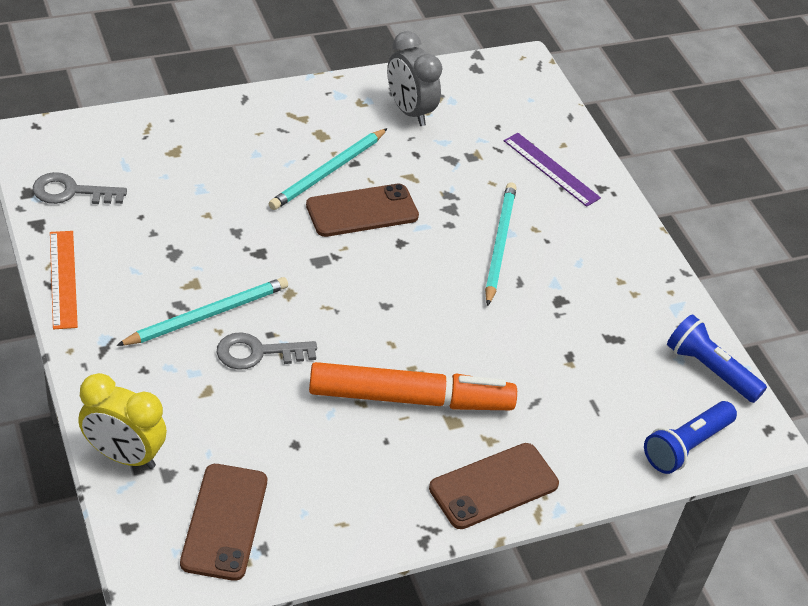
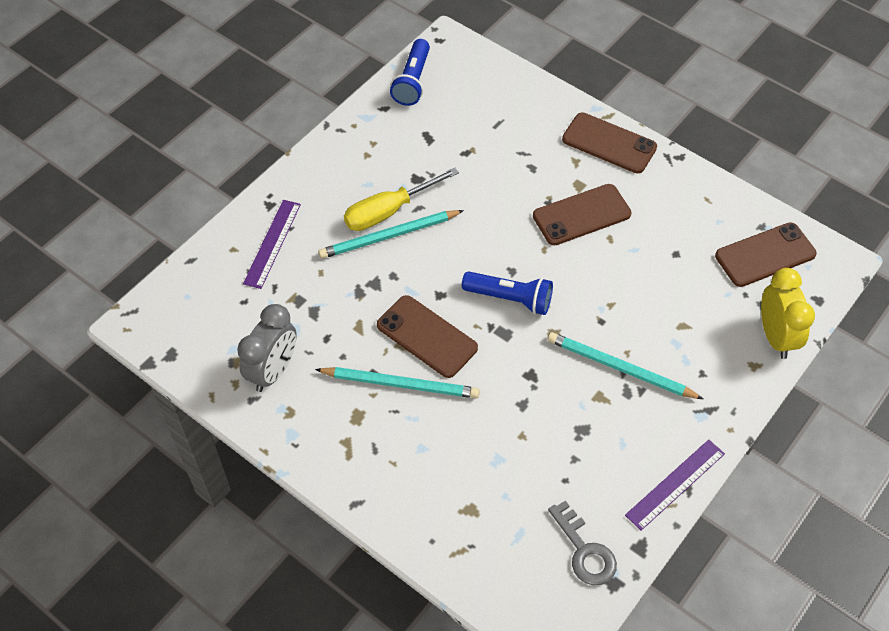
camera: 115 degrees left, 10 degrees up
orange ruler [50,231,78,329] -> purple ruler [625,440,725,531]
grey key [216,332,317,370] -> none
orange marker [309,362,517,410] -> brown phone [533,184,631,245]
blue flashlight [644,401,737,474] -> blue flashlight moved to [462,271,553,315]
none -> yellow screwdriver [344,168,459,231]

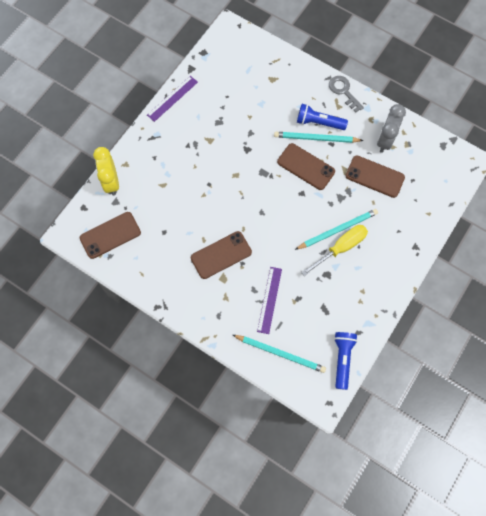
camera: 175 degrees right, 15 degrees up
purple ruler [243,200,301,289] -> purple ruler moved to [257,267,282,334]
blue flashlight [462,271,553,315] -> blue flashlight moved to [297,104,348,130]
turquoise pencil [548,332,703,399] -> turquoise pencil moved to [233,335,326,373]
grey key [548,500,617,585] -> grey key moved to [329,76,364,113]
brown phone [562,113,657,173] -> brown phone moved to [345,155,405,198]

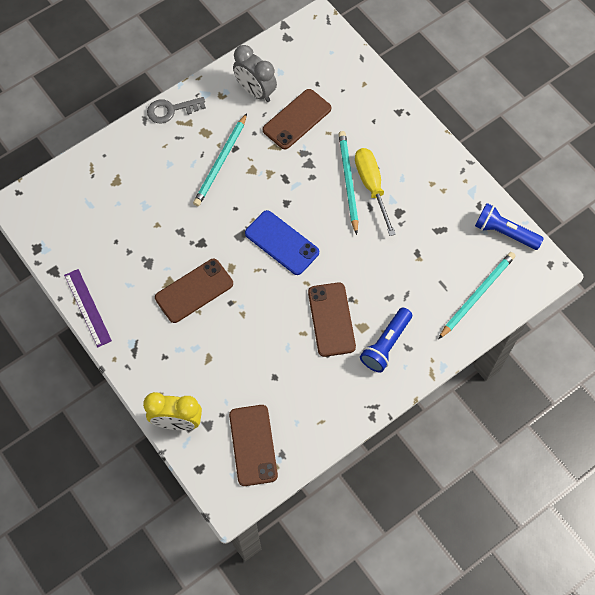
camera: 70 degrees left, 5 degrees down
purple ruler [257,267,282,334] -> none
brown phone [277,143,335,190] -> brown phone moved to [155,259,233,323]
blue flashlight [297,104,348,130] -> blue flashlight moved to [360,308,412,373]
none -> blue phone [245,210,319,275]

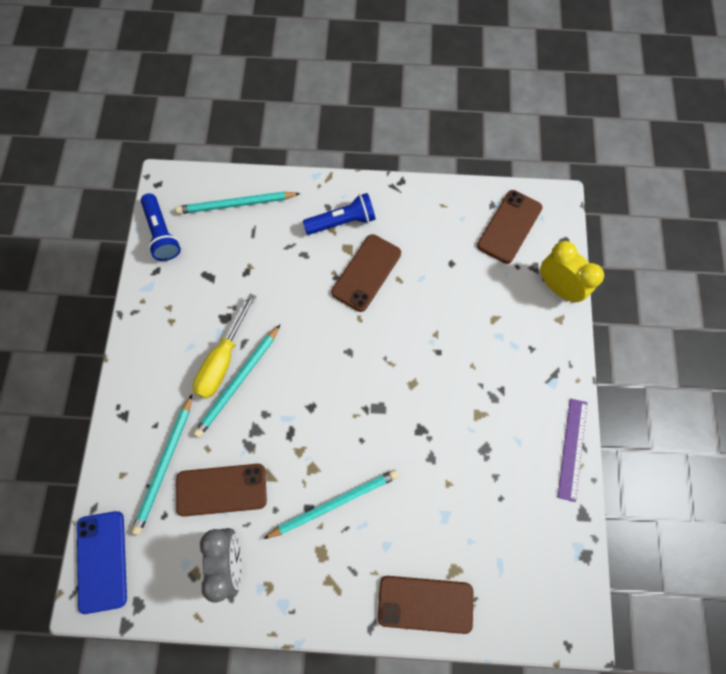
camera: 140 degrees left, 5 degrees up
grey key [147,97,206,123] -> none
brown phone [155,259,233,323] -> brown phone moved to [378,576,473,634]
blue phone [245,210,319,275] -> blue phone moved to [77,511,127,614]
none -> turquoise pencil [131,395,192,535]

